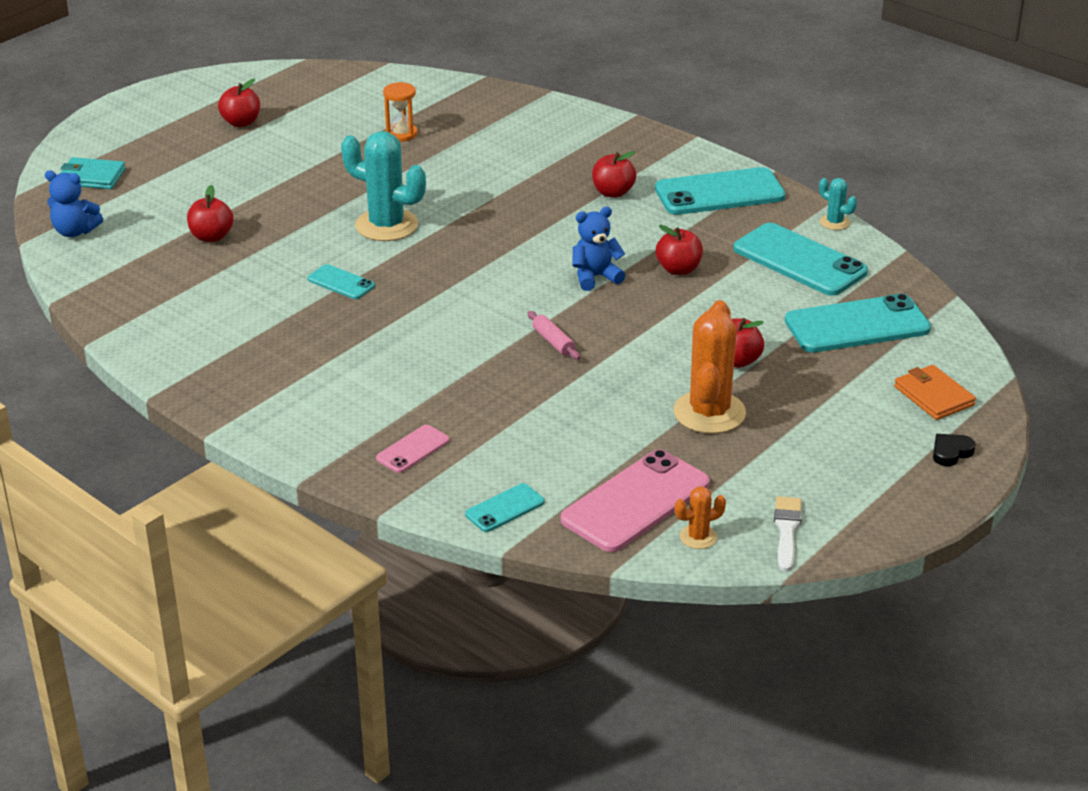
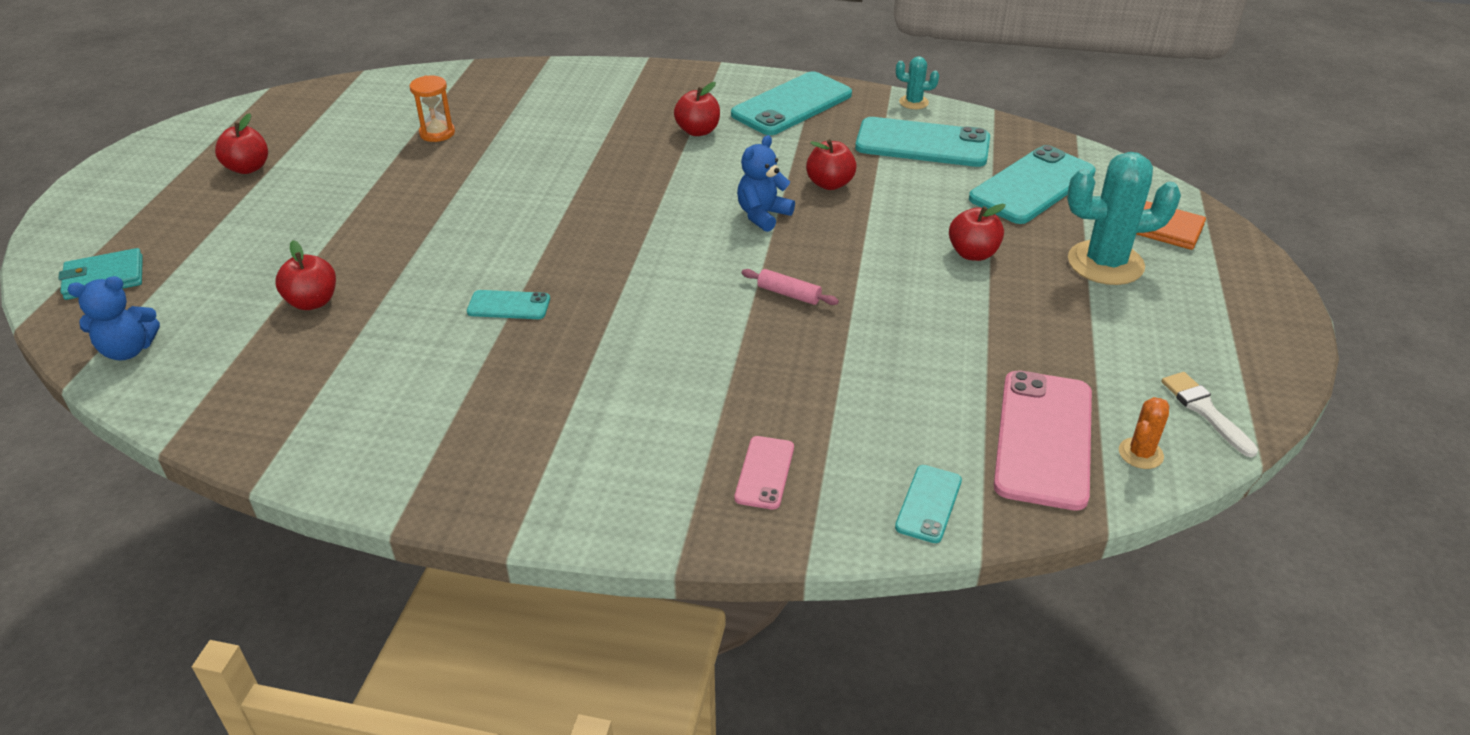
camera: 30 degrees left, 5 degrees up
turquoise cactus [341,131,426,241] -> turquoise cactus moved to [1067,152,1181,285]
orange cactus [674,300,746,434] -> none
black heart [933,434,976,466] -> none

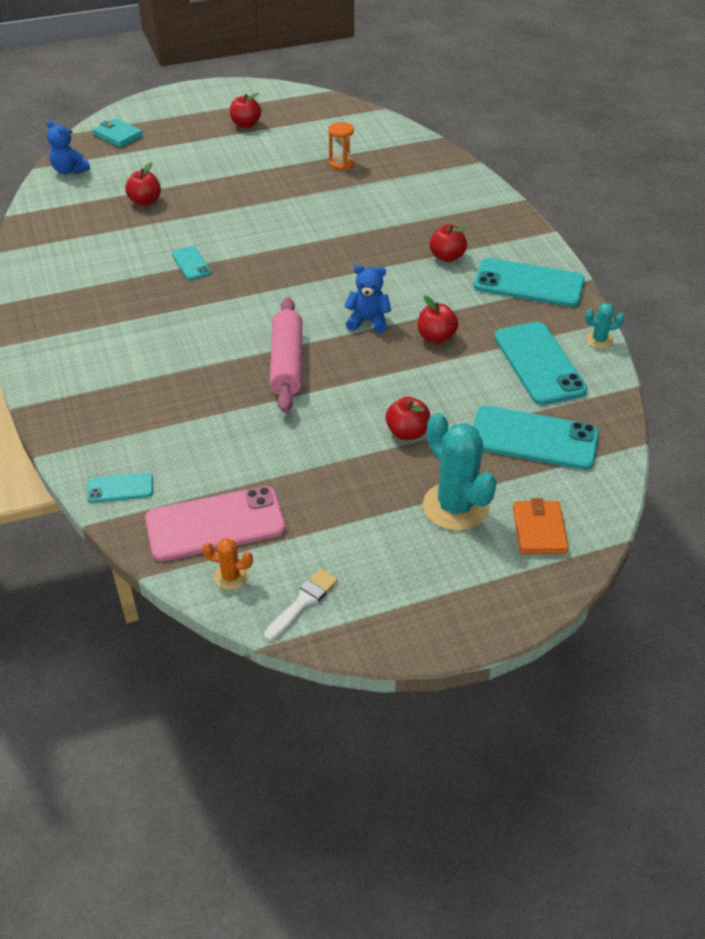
camera: 60 degrees right, 5 degrees up
pink phone [734,436,794,509] -> none
pink rolling pin [742,269,839,305] -> pink rolling pin [270,297,302,413], size x2.15
turquoise cactus [896,56,939,109] -> turquoise cactus turned 75 degrees counterclockwise [585,303,624,349]

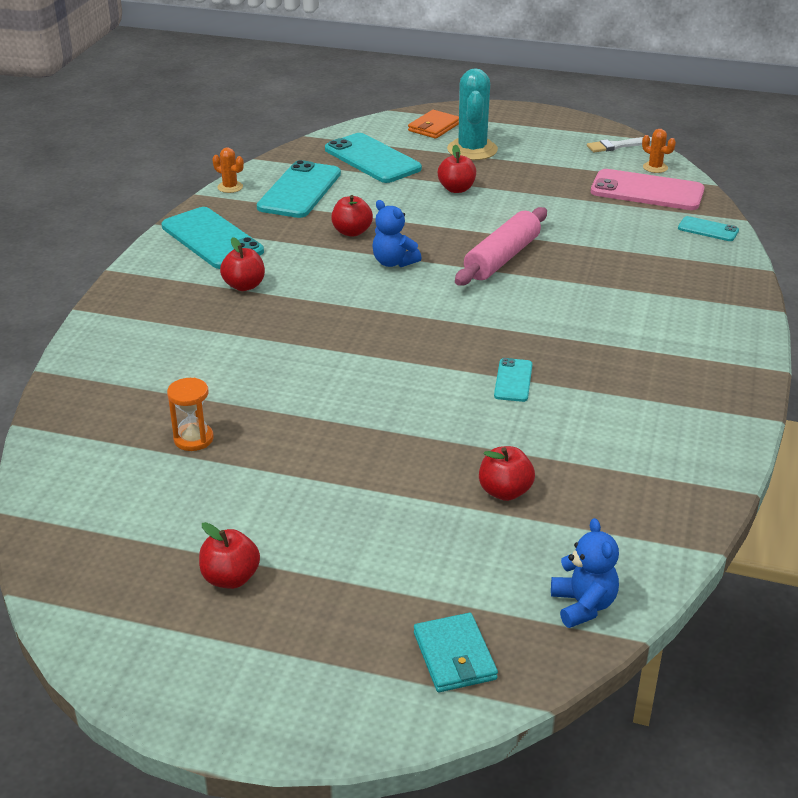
camera: 145 degrees left, 10 degrees down
turquoise cactus [585,303,624,349] -> orange cactus [212,147,244,193]

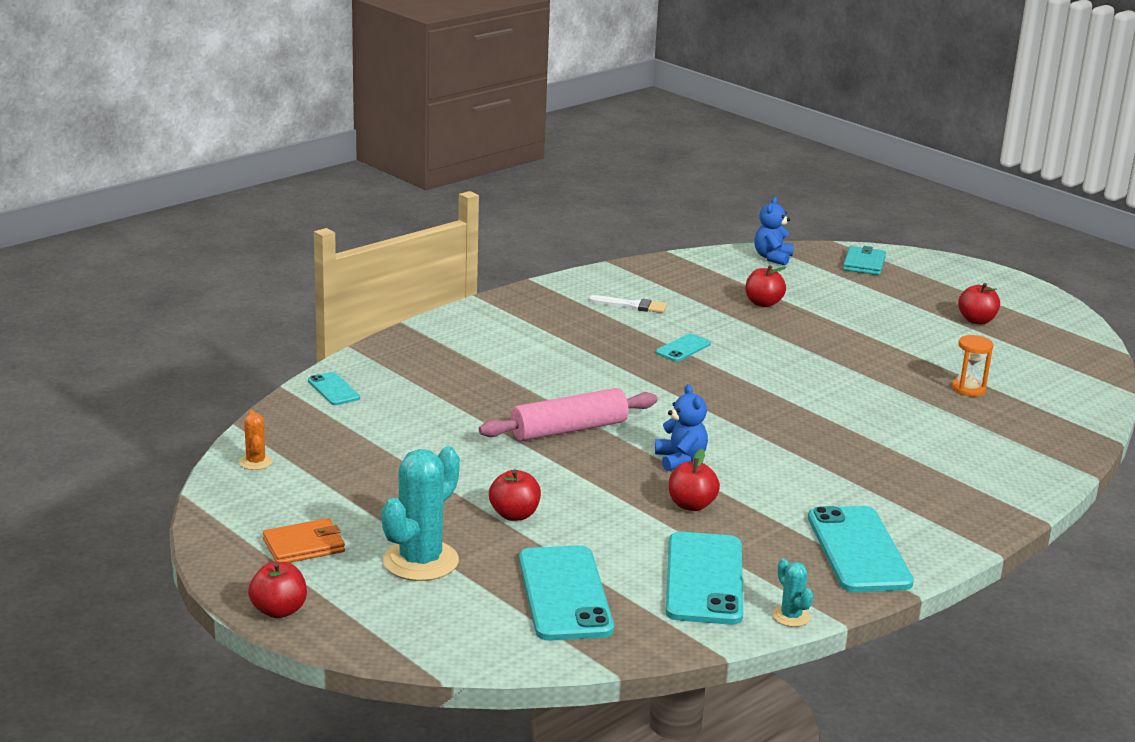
camera: 150 degrees left, 10 degrees down
orange cactus [212,147,244,193] -> turquoise cactus [772,558,813,627]
red apple [220,237,265,291] -> red apple moved to [248,562,307,618]
turquoise phone [257,160,341,218] -> turquoise phone turned 45 degrees counterclockwise [666,532,743,625]
orange wallet [408,110,459,139] -> orange wallet moved to [263,518,345,563]
white brush [587,137,652,153] -> white brush moved to [589,295,667,313]
pink phone [591,169,705,210] -> none

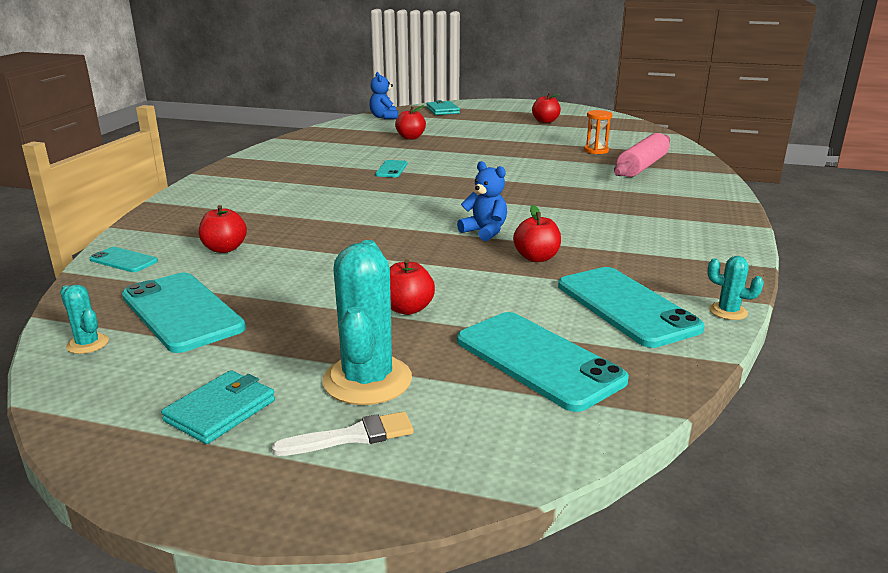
camera: 30 degrees left, 0 degrees up
orange cactus [239,410,273,470] -> turquoise cactus [60,284,109,354]
red apple [248,562,307,618] -> red apple moved to [199,205,247,253]
orange wallet [263,518,345,563] -> turquoise wallet [161,370,275,444]
pink rolling pin [479,388,658,441] -> pink rolling pin moved to [614,133,670,177]
white brush [589,295,667,313] -> white brush moved to [272,412,414,456]
turquoise phone [808,506,914,592] -> turquoise phone moved to [122,273,246,353]

